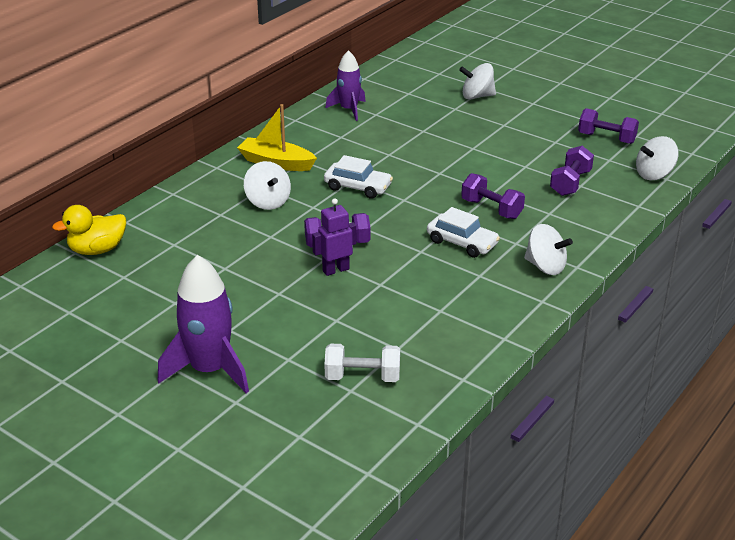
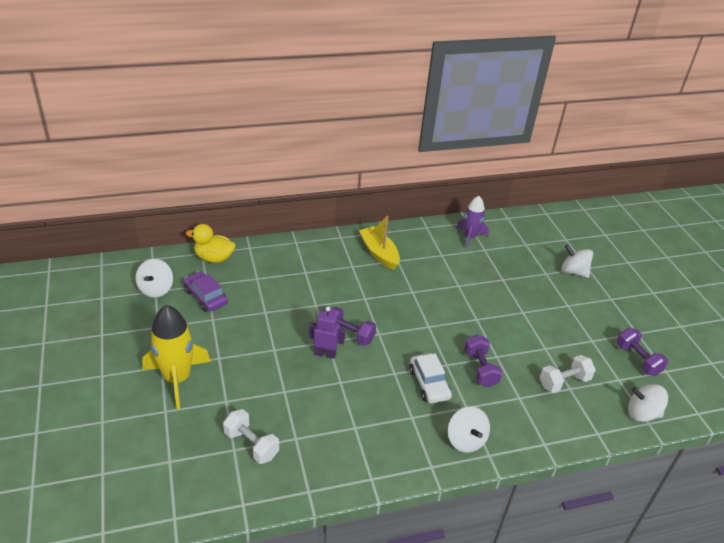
camera: 35 degrees right, 5 degrees up
purple rocket [158,255,249,393] -> yellow rocket [142,305,211,409]
white spinning top [244,161,291,210] -> white spinning top moved to [136,259,173,298]
white car [324,155,393,199] -> none
purple dumbbell [550,146,594,196] -> white dumbbell [540,355,596,393]
none -> purple car [183,271,228,312]

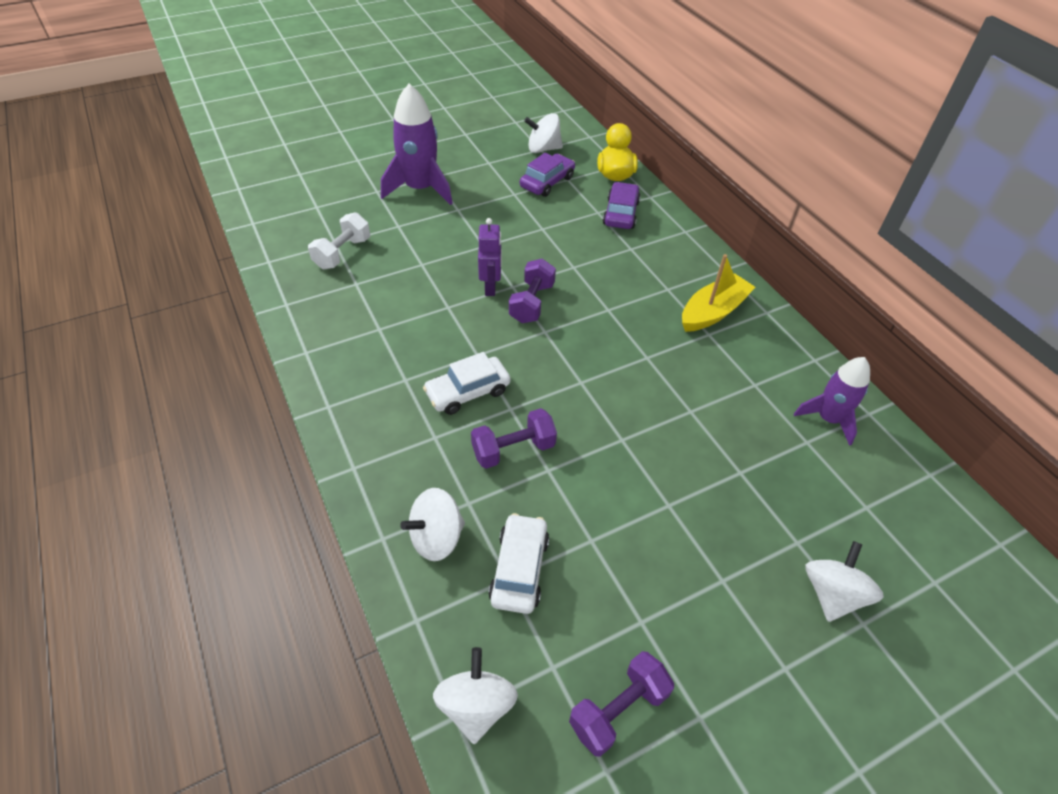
camera: 80 degrees right, 10 degrees up
yellow rocket [142,305,211,409] -> purple rocket [381,84,453,205]
white spinning top [448,406,490,453] -> white spinning top moved to [400,488,465,561]
white dumbbell [540,355,596,393] -> white car [488,513,549,614]
none -> purple car [603,182,641,229]

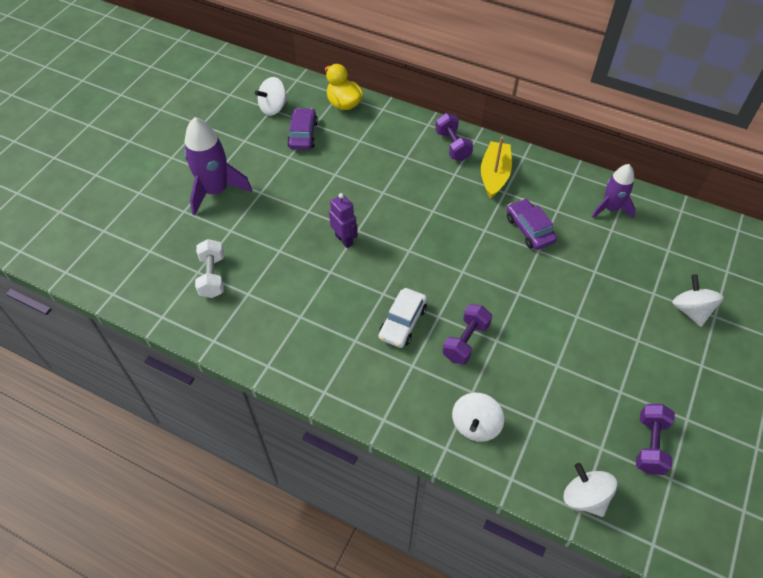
camera: 35 degrees left, 5 degrees up
white car [488,513,549,614] -> none
purple dumbbell [509,259,556,323] -> purple dumbbell moved to [435,113,473,161]
purple car [603,182,641,229] -> purple car moved to [507,199,557,250]

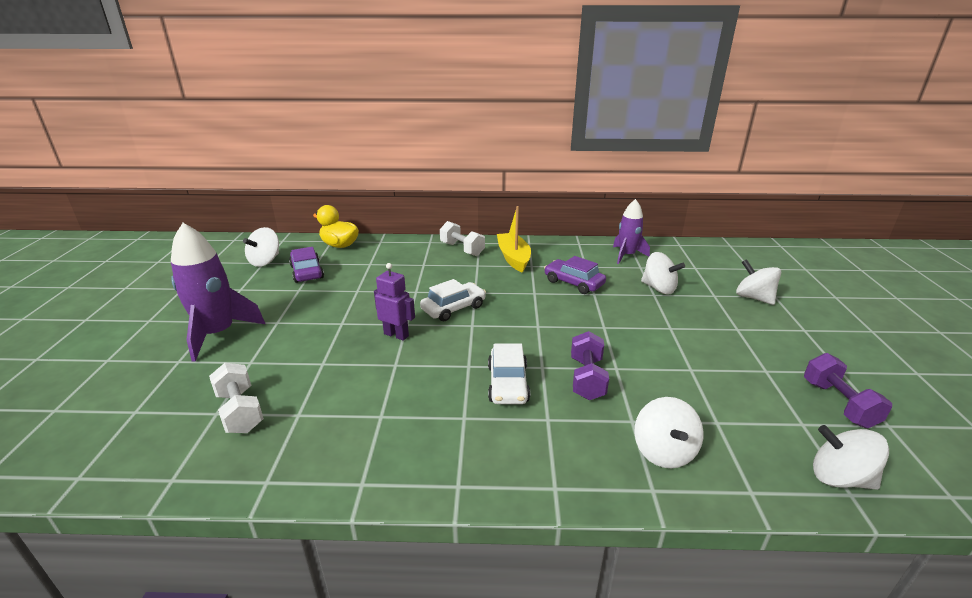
camera: 25 degrees left, 25 degrees down
purple dumbbell [435,113,473,161] -> white dumbbell [440,221,485,256]
none -> white car [420,279,486,321]
none -> white spinning top [641,252,685,294]

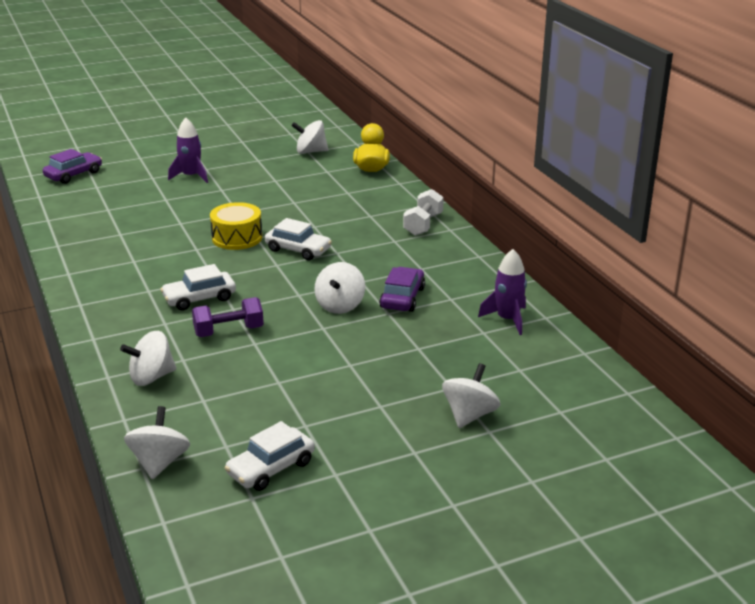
camera: 65 degrees right, 0 degrees up
purple rocket [171,223,265,362] -> purple rocket [168,118,208,183], size x0.64
white dumbbell [209,363,264,433] -> none
purple car [289,247,324,283] -> purple car moved to [43,149,102,184]
purple robot [374,263,415,341] -> yellow drum [210,202,262,250]
yellow boat [497,206,531,273] -> none
white spinning top [641,252,685,294] -> white spinning top moved to [314,262,365,314]
purple dumbbell [804,353,892,428] -> white car [225,421,315,491]

